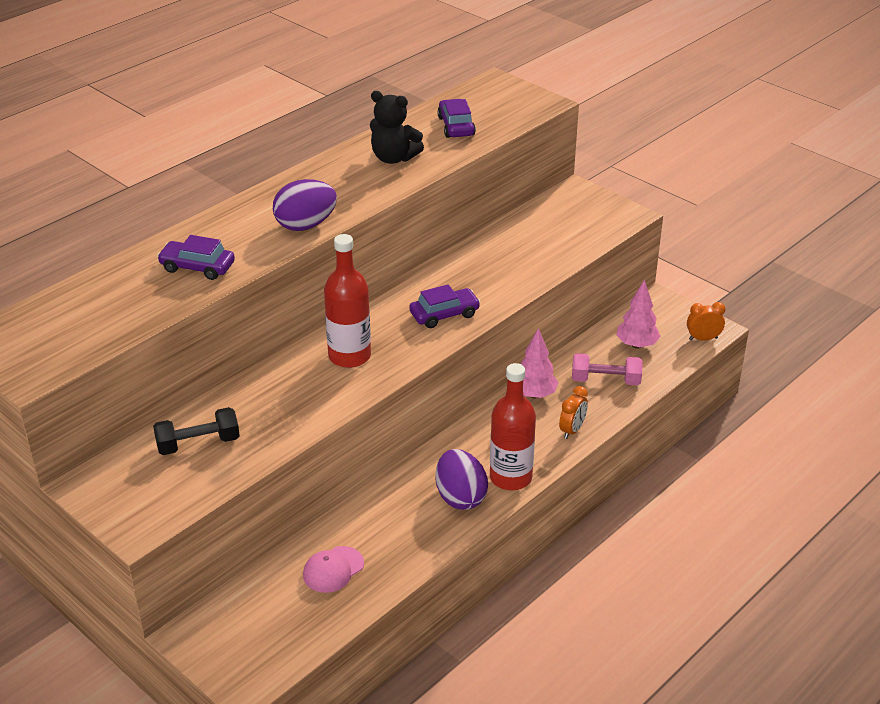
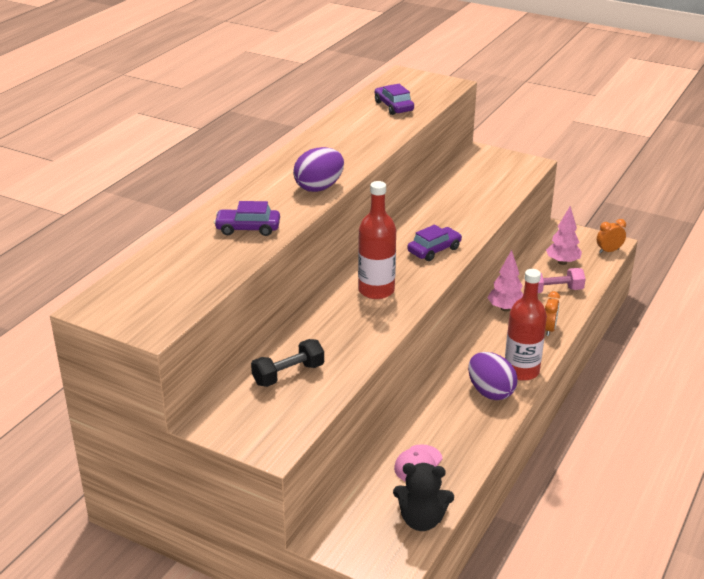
camera: 15 degrees left, 5 degrees down
black teddy bear [370,91,424,164] -> black teddy bear moved to [393,463,454,531]

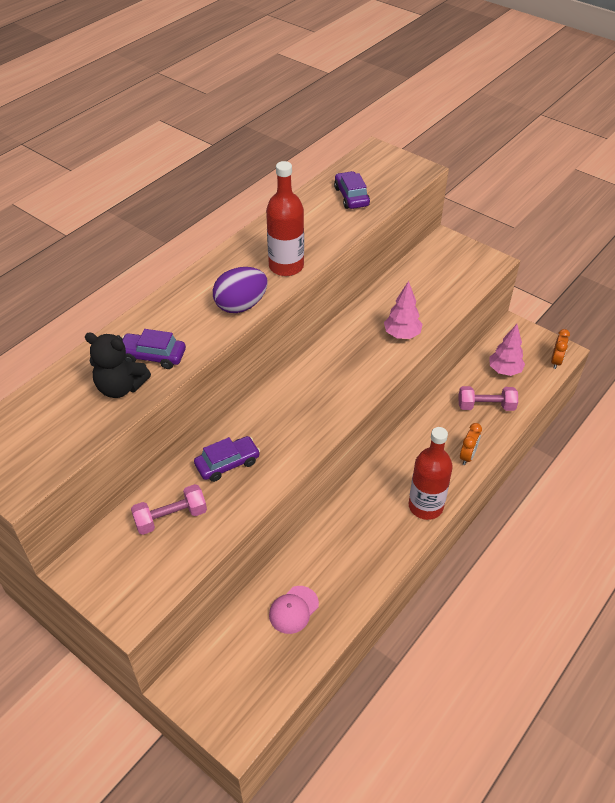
camera: 10 degrees right, 15 degrees up
black dumbbell [251,339,324,387] -> pink dumbbell [131,484,207,535]
red bottle [358,181,396,299] -> red bottle moved to [266,161,304,276]
black teddy bear [393,463,454,531] -> black teddy bear moved to [85,333,151,398]
purple car [407,224,462,261] -> purple car moved to [194,436,260,482]
purple egg [468,352,518,400] -> none
pink tree [487,250,523,312] -> pink tree moved to [384,281,423,339]
orange clock [597,219,626,253] -> orange clock turned 120 degrees clockwise [551,329,570,369]

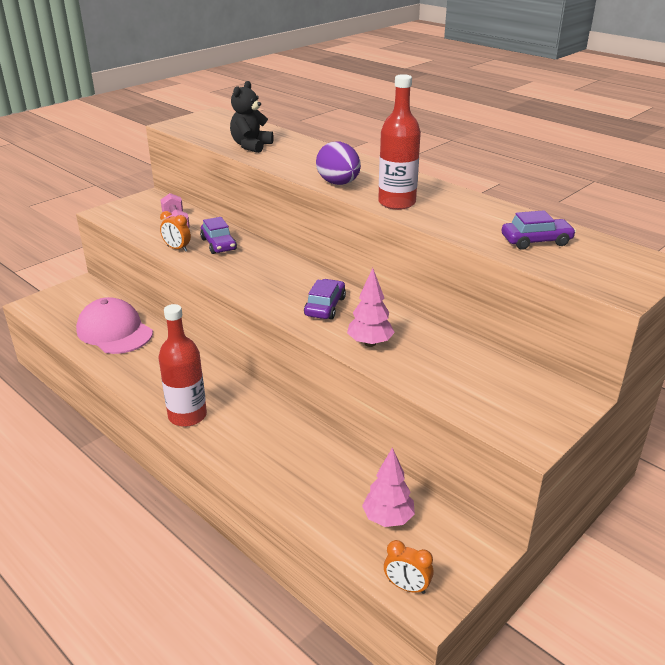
camera: 95 degrees right, 15 degrees down
purple car [122,329,186,369] -> purple car moved to [304,279,346,319]
pink cap [269,586,319,634] -> pink cap [76,297,153,354], size x1.84
pink dumbbell [459,386,518,411] -> none
orange clock [460,423,482,465] -> orange clock moved to [160,211,191,252]

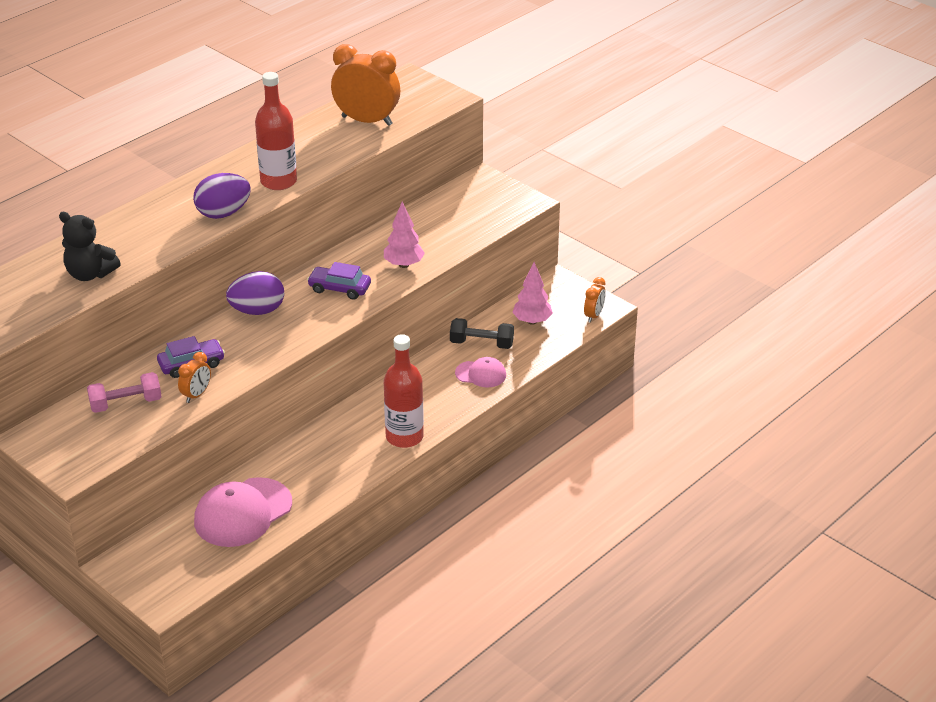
camera: 90 degrees left, 5 degrees up
purple car [502,210,576,250] -> orange clock [331,44,400,126]
none -> purple egg [226,271,284,315]
none -> black dumbbell [450,318,514,349]
none -> pink cap [455,357,506,388]

